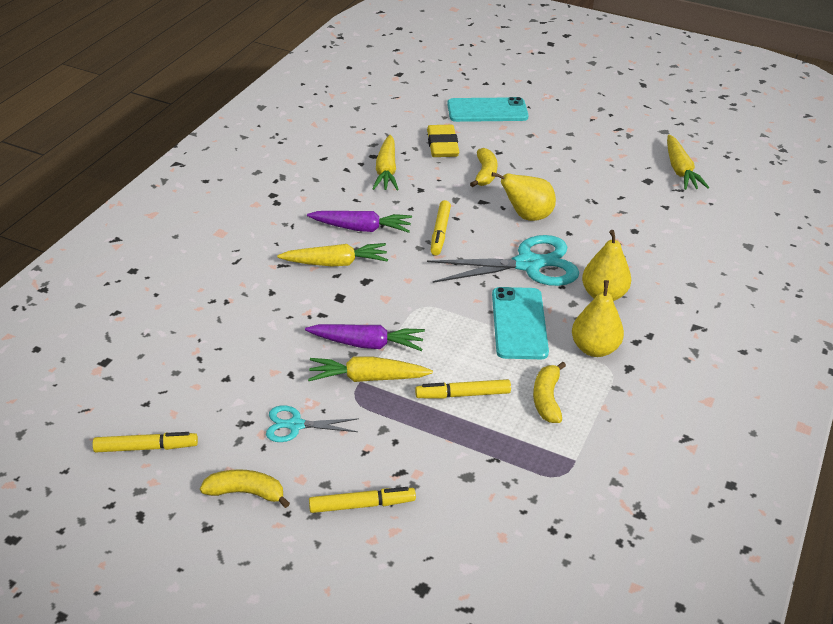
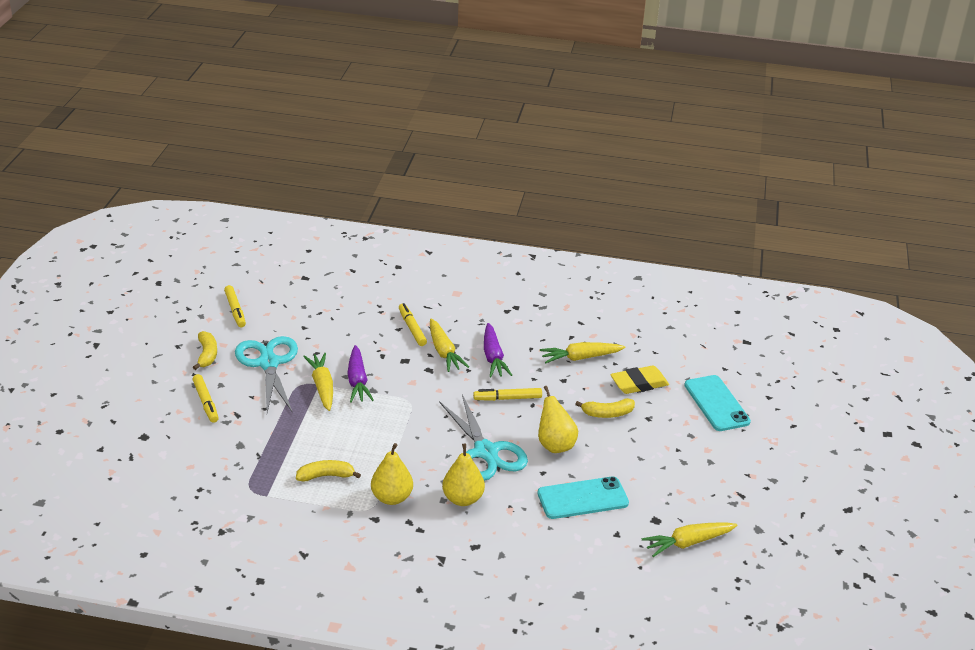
camera: 75 degrees right, 5 degrees down
turquoise scissors [266,405,359,442] -> turquoise scissors [235,336,298,413], size x1.93
yellow marker [415,379,511,399] -> yellow marker moved to [399,303,427,346]
turquoise phone [492,287,549,359] -> turquoise phone moved to [538,476,629,519]

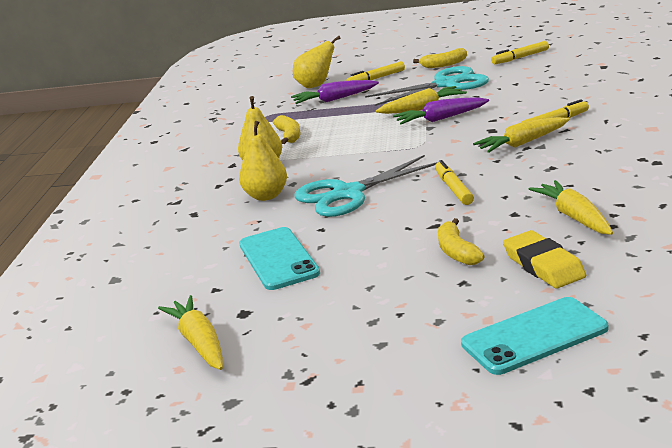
camera: 90 degrees right, 10 degrees down
purple carrot [484,323,512,377] -> purple carrot moved to [291,80,379,104]
yellow pear [538,386,578,453] -> yellow pear moved to [293,36,341,88]

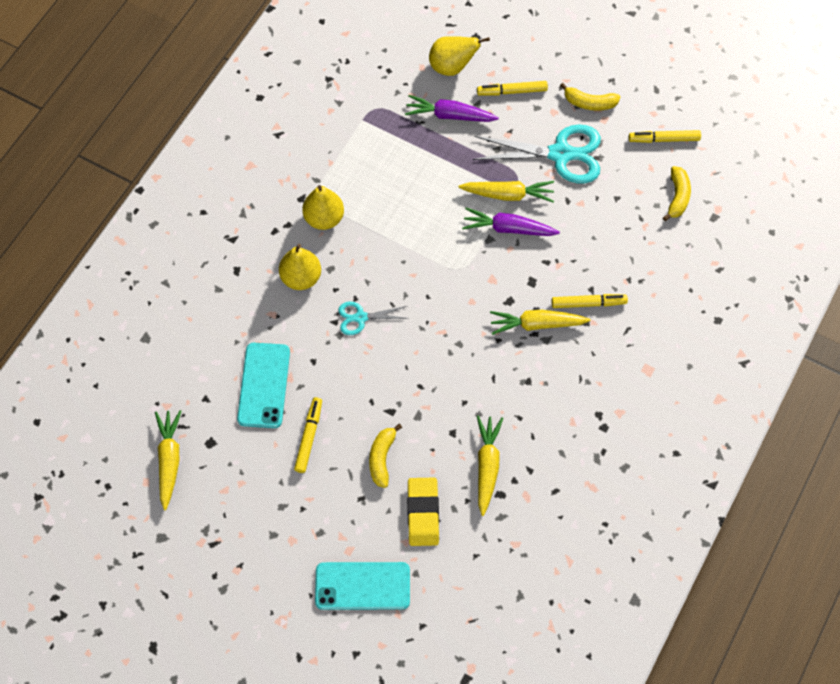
camera: 20 degrees right, 40 degrees up
yellow banana [273,115,301,144] -> yellow banana moved to [663,166,691,221]
turquoise scissors [295,155,438,217] -> turquoise scissors [338,302,409,335], size x0.52
yellow marker [435,160,474,205] -> yellow marker moved to [294,397,322,473]

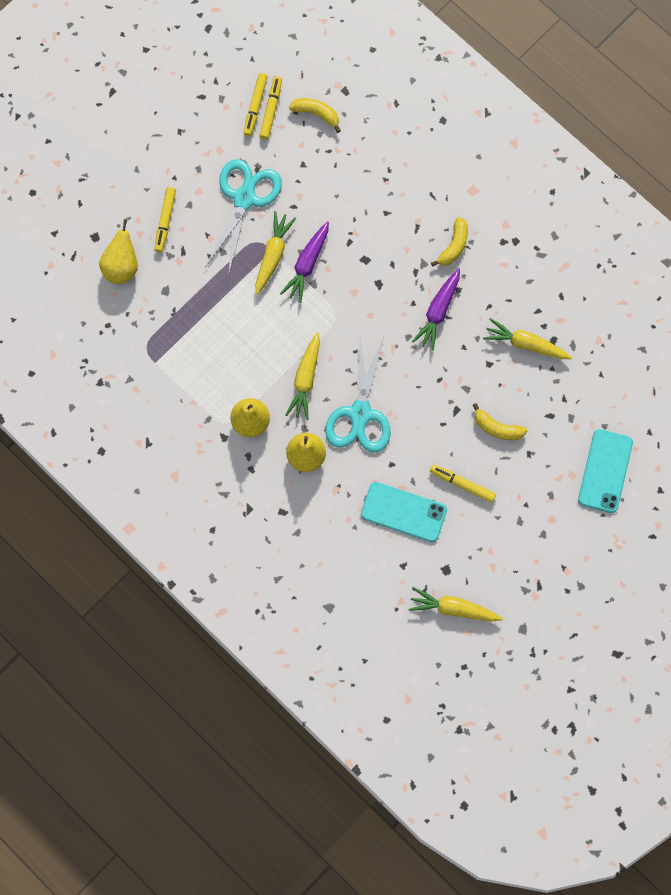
camera: 75 degrees left, 10 degrees up
turquoise scissors [338,302,409,335] -> turquoise scissors [325,334,391,453], size x1.93
purple carrot [405,95,499,122] -> purple carrot moved to [412,268,460,351]
yellow eraser [407,477,439,546] -> none
yellow carrot [490,310,591,335] -> yellow carrot moved to [285,332,320,420]
yellow marker [552,294,628,308] -> yellow marker moved to [259,76,282,140]
yellow banana [560,83,620,111] -> yellow banana moved to [431,217,468,267]

